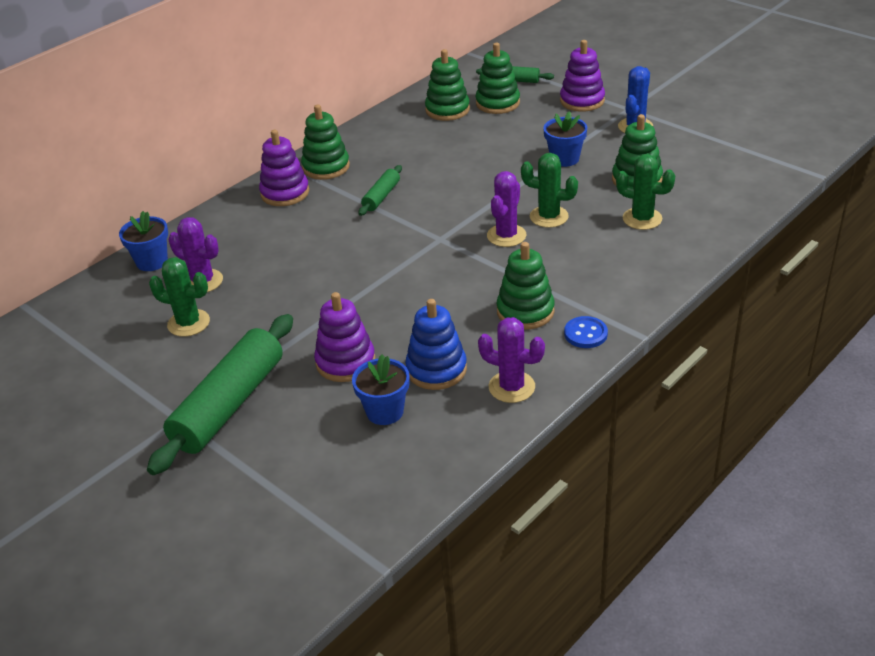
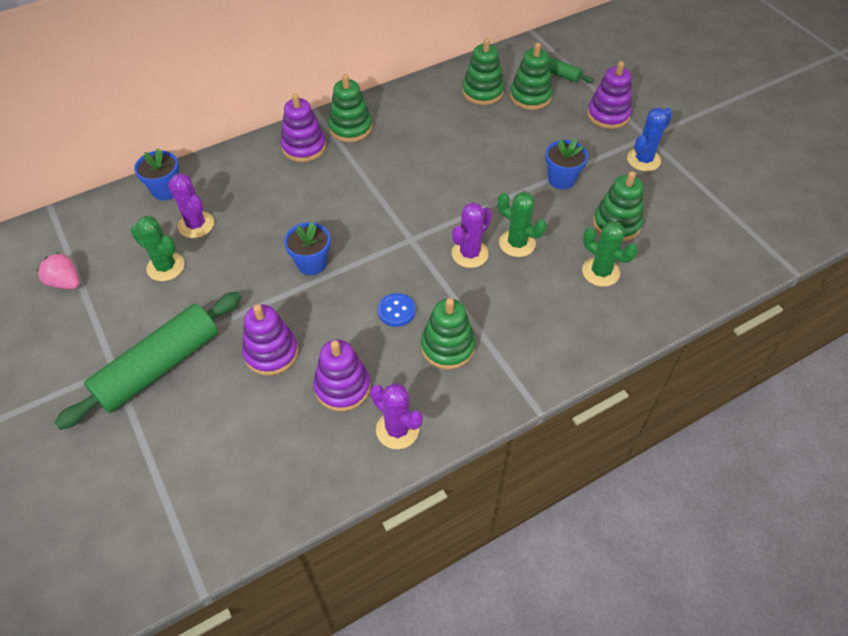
camera: 15 degrees right, 15 degrees up
blue flower pot [352,355,410,425] -> blue flower pot moved to [284,222,331,275]
green rolling pin [359,165,402,216] -> none
blue stacking toy [405,299,467,390] -> purple stacking toy [313,340,371,412]
blue button [564,316,608,348] -> blue button moved to [378,293,416,327]
none -> pink strawberry [37,252,80,289]

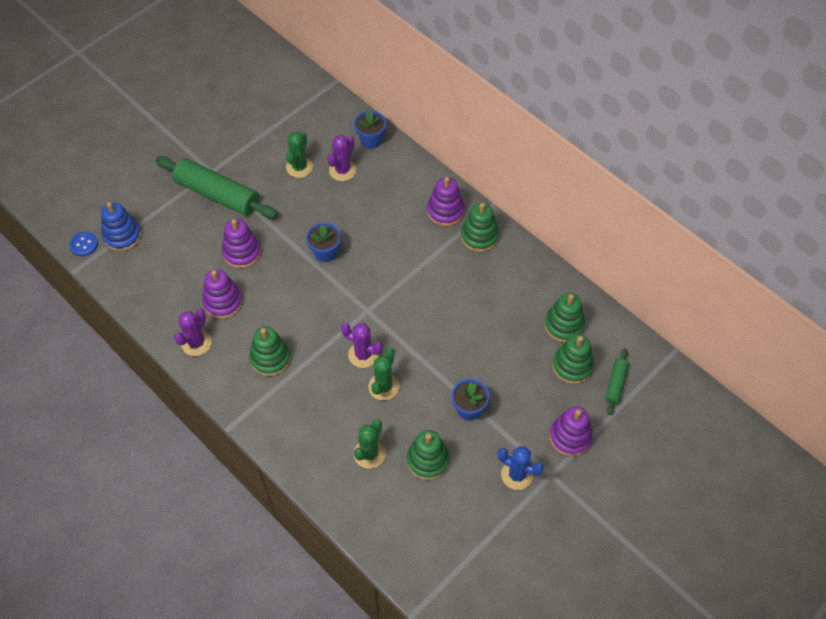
camera: 75 degrees right, 5 degrees up
pink strawberry [37,252,80,289] -> none
blue button [378,293,416,327] -> blue button moved to [69,231,98,256]
none -> blue stacking toy [101,202,142,252]

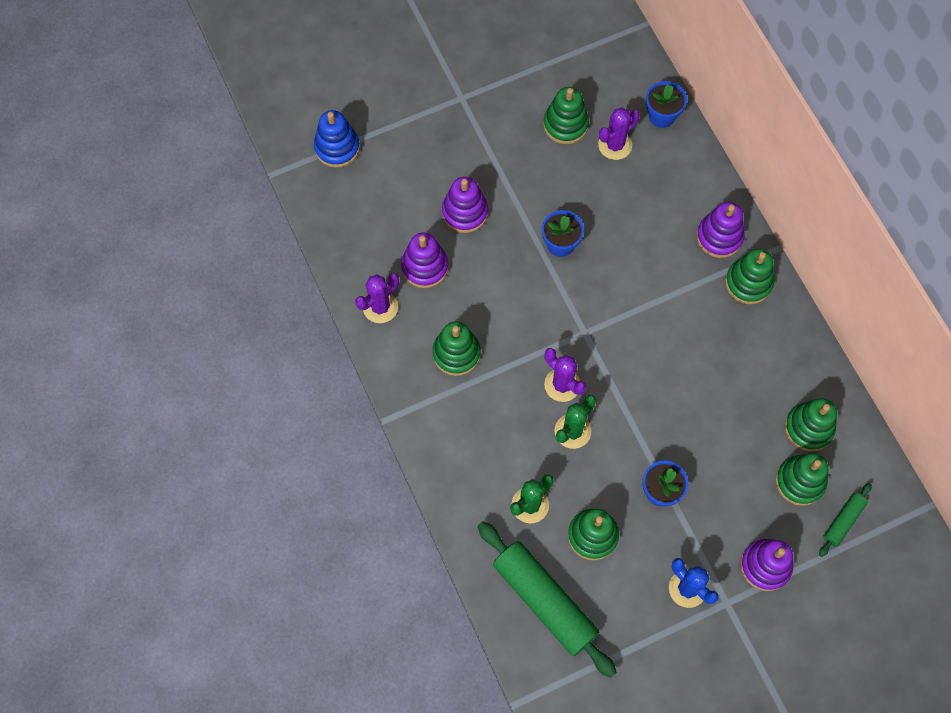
camera: 20 degrees right, 10 degrees up
blue button [69,231,98,256] -> none
green rolling pin [156,156,277,218] -> green rolling pin moved to [478,521,617,678]
green cactus [286,132,313,178] -> green stacking toy [543,87,589,144]

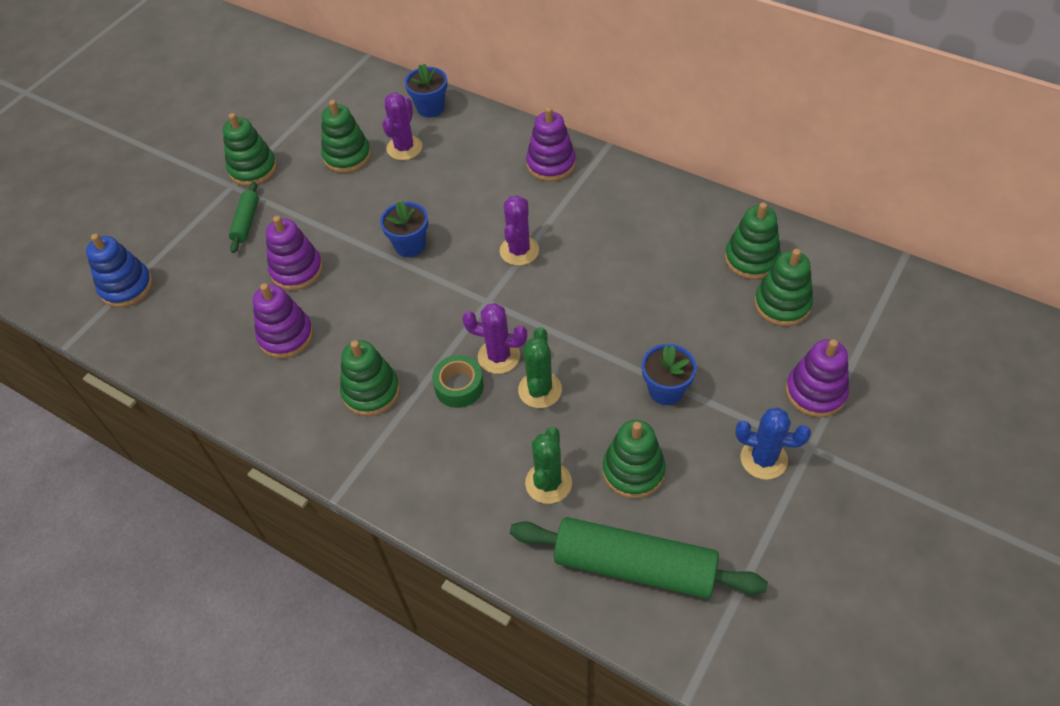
camera: 30 degrees left, 15 degrees down
purple cactus [355,273,399,323] -> purple cactus moved to [500,195,539,266]
green stacking toy [725,249,774,304] -> green stacking toy moved to [223,113,277,186]
green rolling pin [819,483,872,557] -> green rolling pin moved to [229,182,259,253]
none -> green tape [432,355,484,408]

